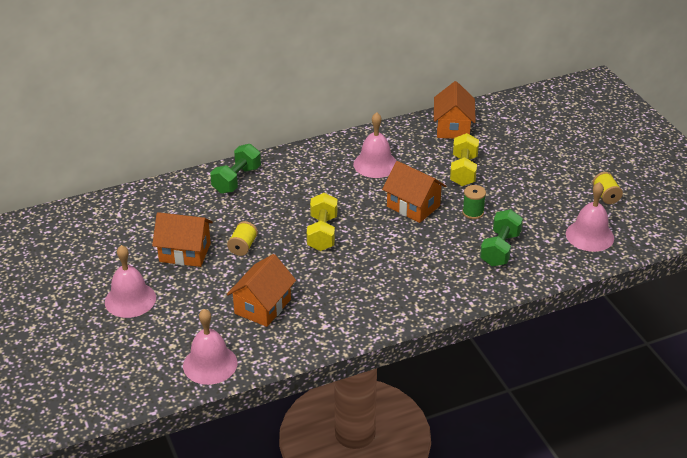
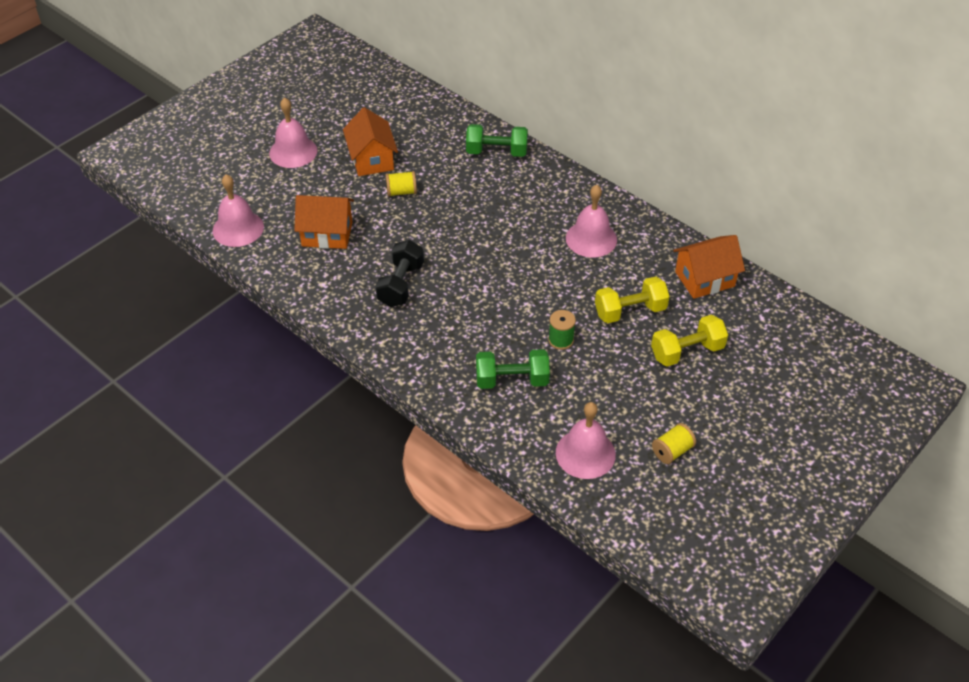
camera: 65 degrees right, 10 degrees up
yellow dumbbell [307,193,338,251] -> yellow dumbbell moved to [651,315,728,367]
orange house [382,161,446,223] -> none
none -> black dumbbell [375,240,424,307]

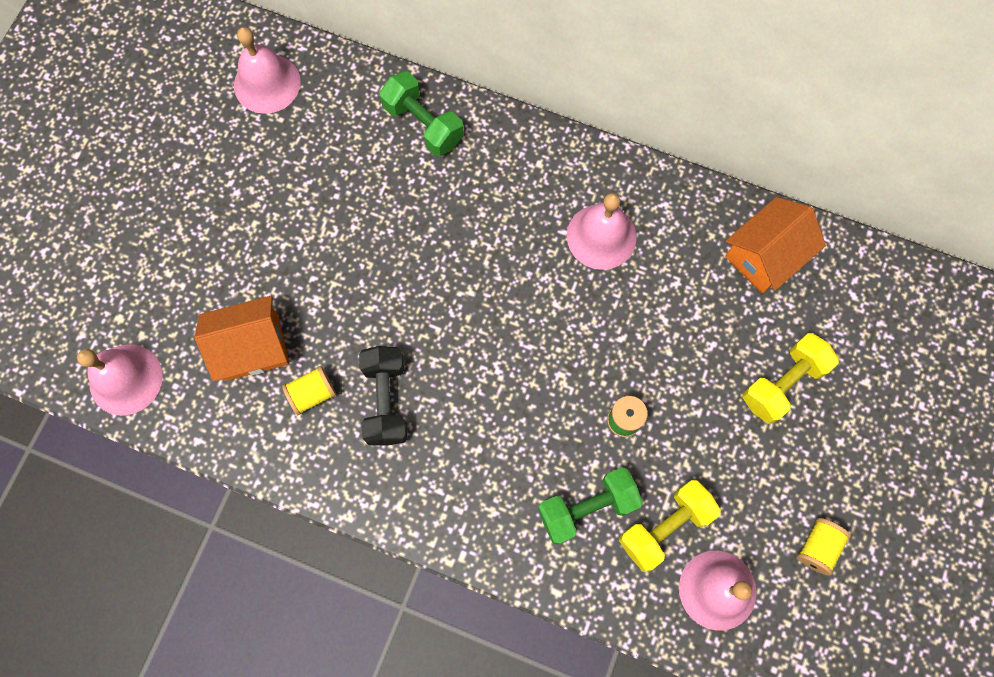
camera: 20 degrees left, 25 degrees up
pink bell [269,97,318,168] -> pink bell moved to [234,27,301,114]
orange house [343,107,398,176] -> none
yellow spool [386,171,417,197] -> yellow spool moved to [282,366,336,415]
green dumbbell [466,124,528,157] -> green dumbbell turned 60 degrees clockwise [379,71,464,156]
yellow dumbbell [595,276,670,323] -> yellow dumbbell moved to [619,480,721,571]

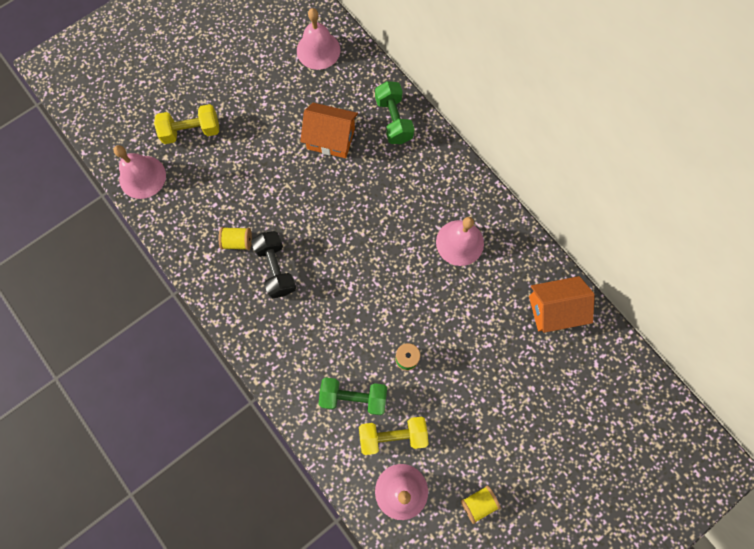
camera: 30 degrees right, 0 degrees up
orange house [195,296,289,381] -> orange house moved to [300,103,358,158]
black dumbbell [359,346,407,446] -> black dumbbell turned 45 degrees counterclockwise [251,231,296,298]
yellow dumbbell [742,333,839,424] -> yellow dumbbell moved to [154,104,219,144]

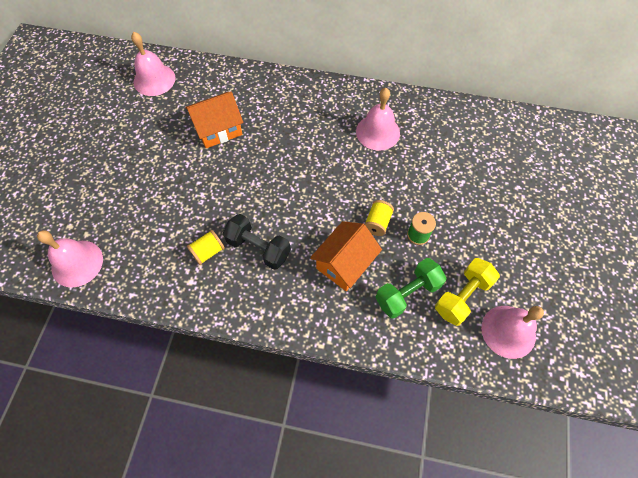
camera: 40 degrees left, 10 degrees down
yellow dumbbell [154,104,219,144] -> none
green dumbbell [375,81,415,144] -> none
yellow spool [461,485,501,524] -> yellow spool moved to [364,200,394,236]
orange house [529,276,595,333] -> orange house moved to [310,221,382,291]

